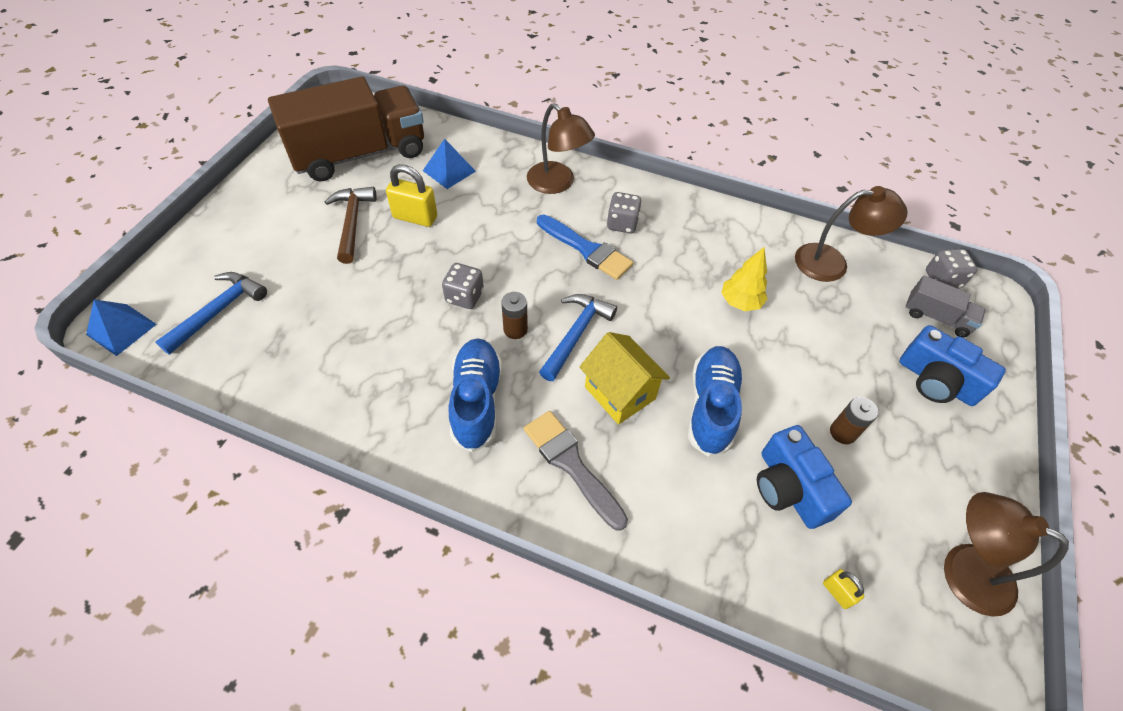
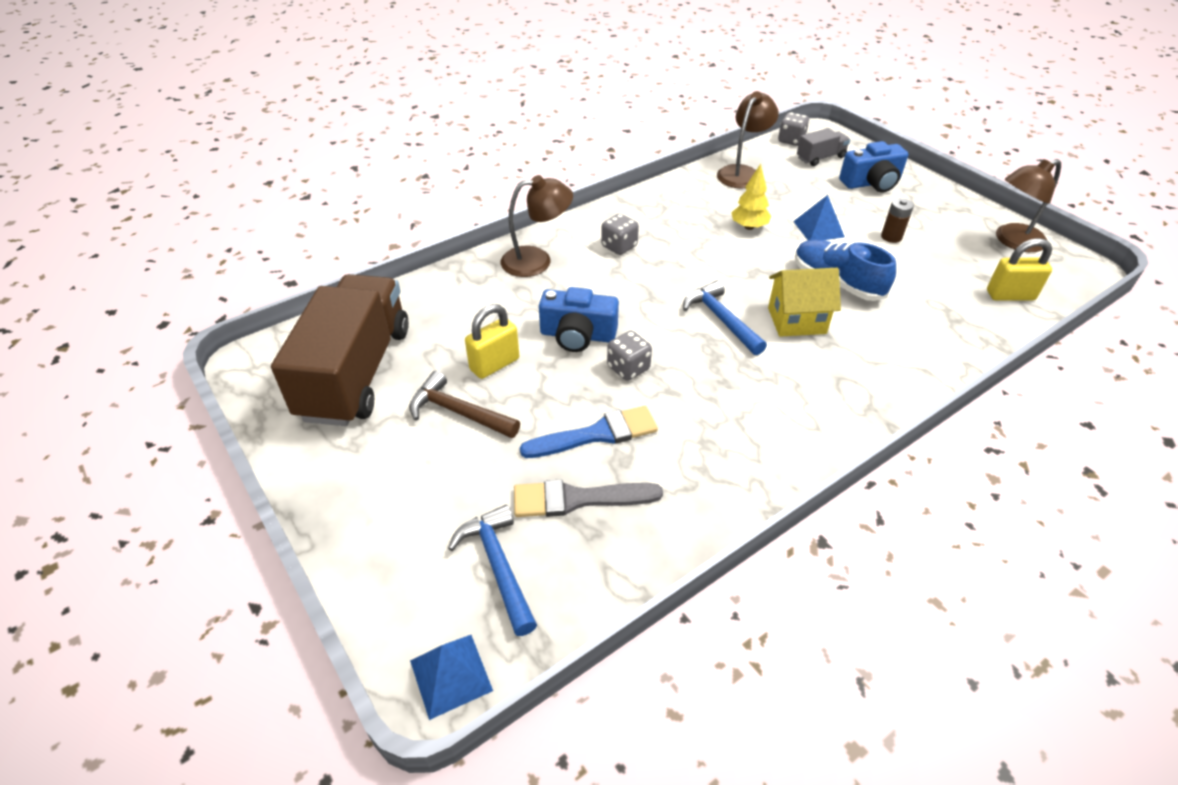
camera: 55 degrees left, 10 degrees down
blue pyramid [423,139,476,189] -> blue pyramid moved to [793,195,845,240]
blue shoe [448,338,502,453] -> none
brown battery [501,292,528,339] -> none
grey brush [524,411,628,531] -> grey brush moved to [514,480,663,517]
blue brush [537,215,633,280] -> blue brush moved to [520,406,658,458]
blue camera [757,425,852,529] -> blue camera moved to [539,287,619,352]
yellow padlock [823,569,864,609] -> yellow padlock [987,238,1052,301], size x1.94

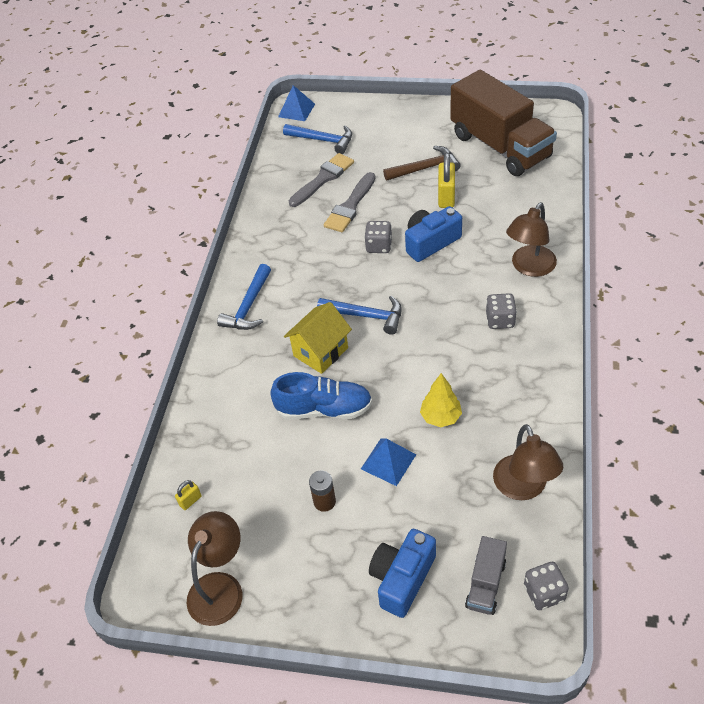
camera: 140 degrees right, 5 degrees up
blue brush [520,406,658,458] -> grey brush [324,172,375,232]
yellow padlock [987,238,1052,301] -> yellow padlock [175,480,202,510], size x0.52
none -> blue hammer [217,264,271,330]

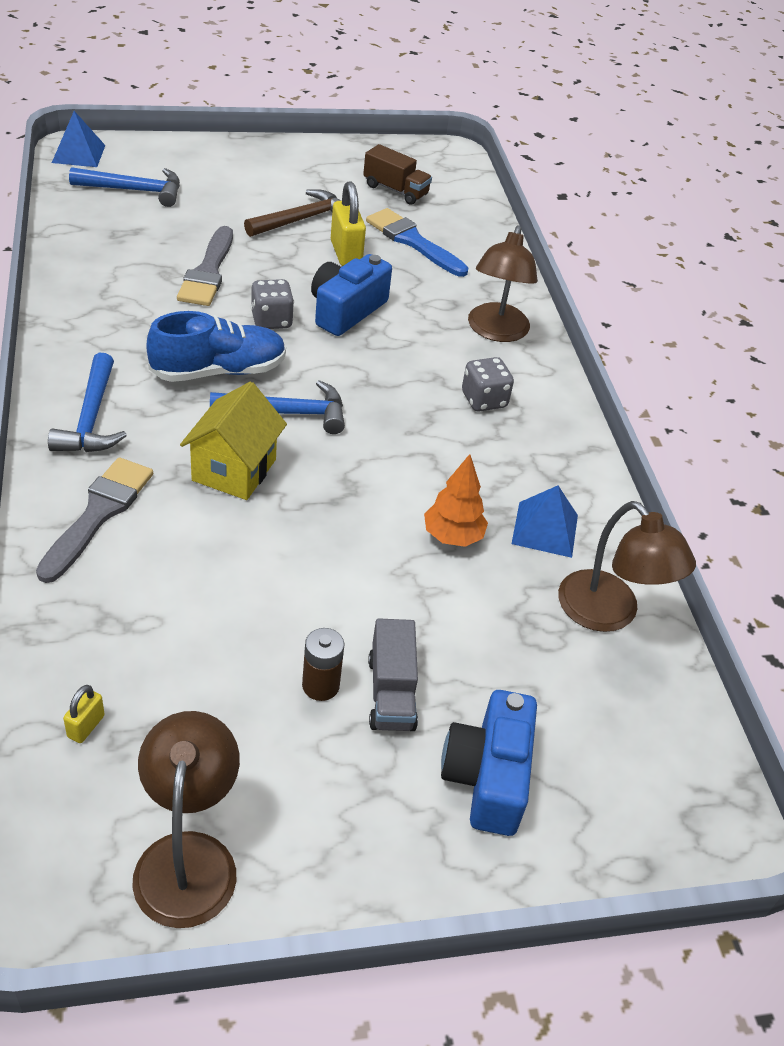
camera: 30 degrees left, 5 degrees down
blue shoe [270,372,372,419] -> blue shoe moved to [147,311,286,382]
grey brush [289,153,354,207] -> grey brush moved to [36,457,153,583]
blue pyramid [361,438,416,486] -> blue pyramid moved to [512,485,578,558]
yellow tree [420,373,462,427] -> orange tree [424,454,488,547]
brown truck [450,70,557,176] -> brown truck [363,144,432,205], size x0.43
grey truck [465,536,507,615] -> grey truck moved to [368,618,418,731]
grey dice [524,562,569,610] -> none
none -> blue brush [366,208,469,277]

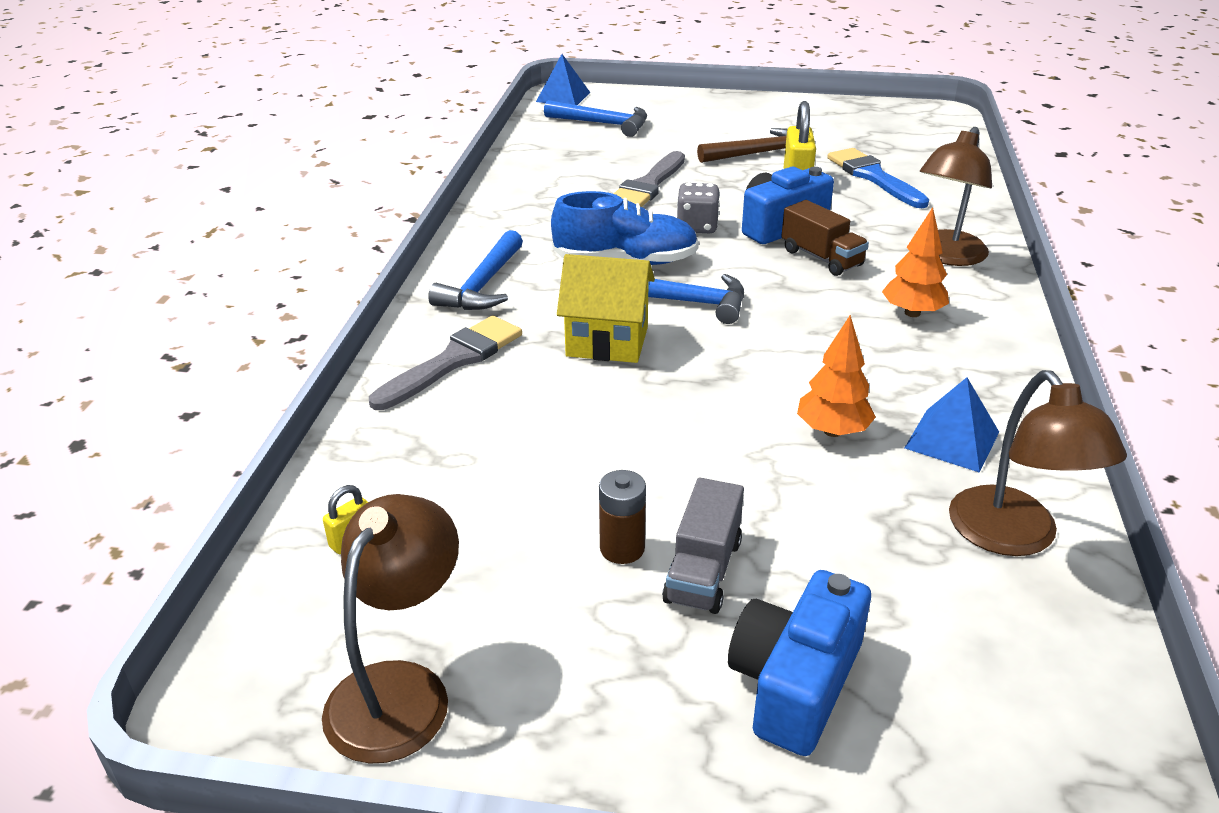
camera: 25 degrees right, 10 degrees down
yellow house [180,382,287,500] -> yellow house turned 60 degrees clockwise [557,254,655,363]
brown truck [363,144,432,205] -> brown truck moved to [781,200,869,276]
grey dice [462,357,514,412] -> orange tree [882,207,949,317]

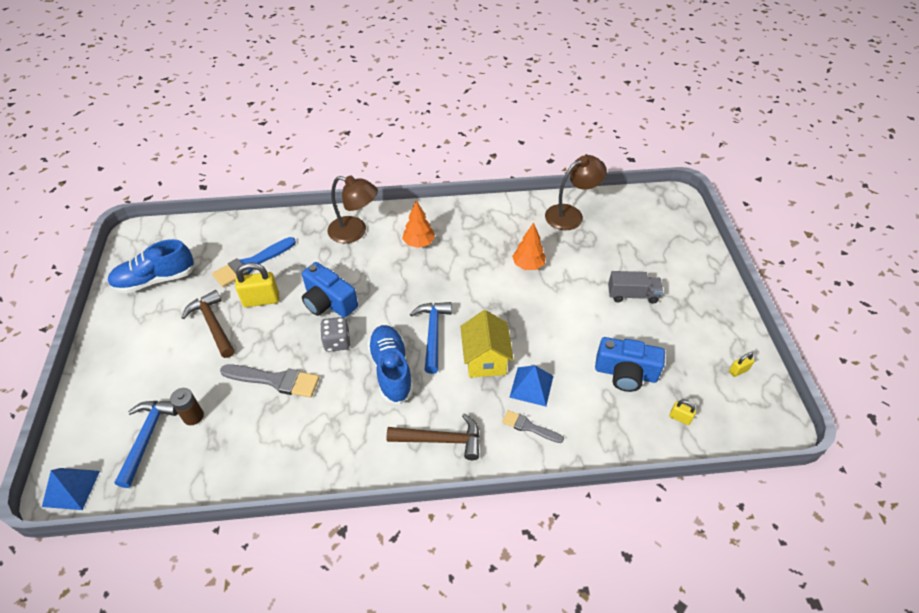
camera: 105 degrees left, 15 degrees up
brown lamp [322,494,459,764] -> yellow padlock [729,352,754,377]
grey brush [369,316,522,410] -> grey brush [502,410,564,443], size x0.59
blue hammer [428,230,523,310] -> brown hammer [386,413,480,460]
brown battery [599,470,646,564] -> brown battery moved to [170,388,204,425]
blue camera [728,570,871,756] -> blue camera moved to [595,337,665,392]
brown truck [781,200,869,276] -> none
blue pyramid [904,377,999,473] -> blue pyramid moved to [509,365,553,406]
none -> blue shoe [108,239,195,293]

